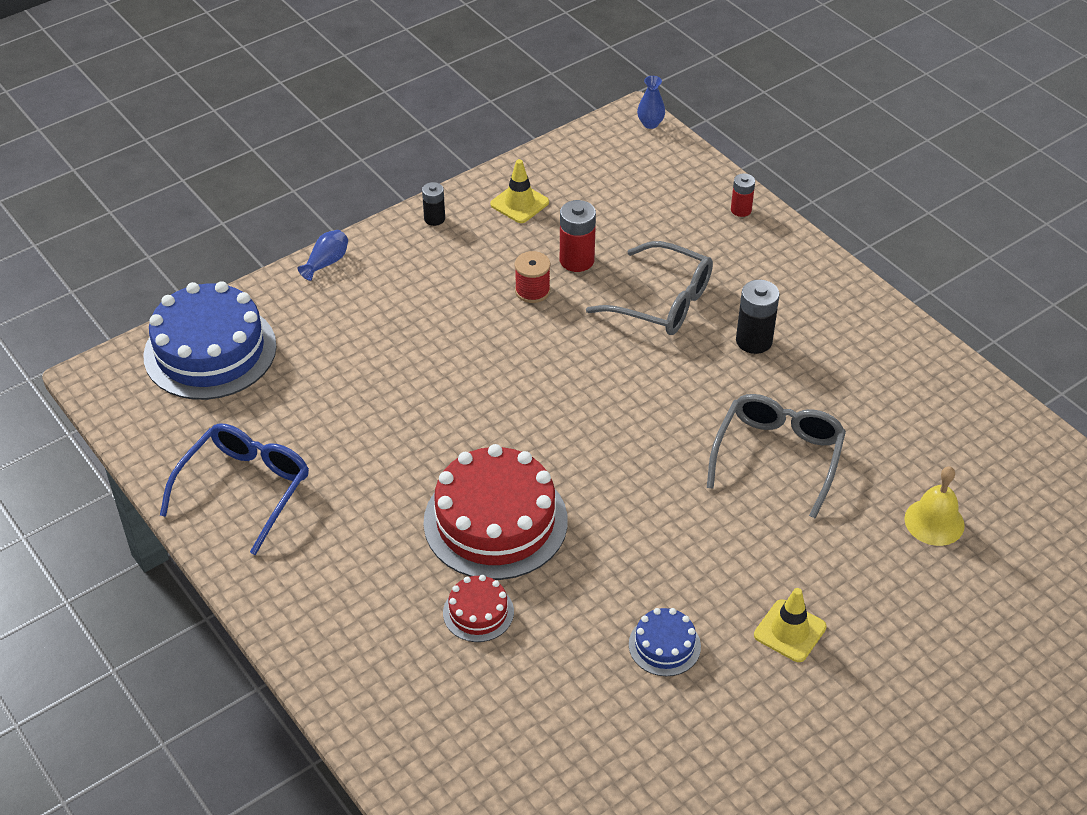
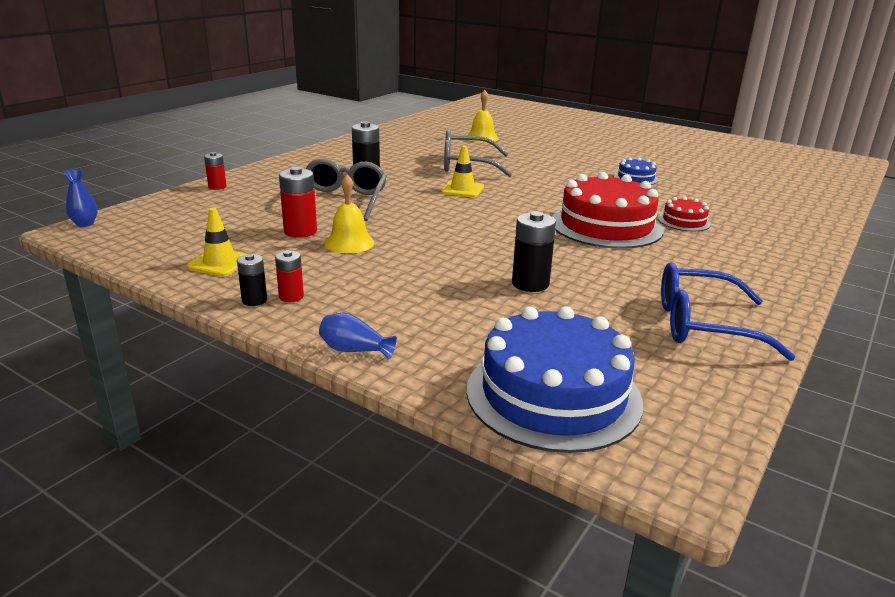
camera: 110 degrees left, 20 degrees down
red spool [515,251,550,303] -> yellow bell [325,174,375,253]
yellow traffic cone [754,588,827,662] -> yellow traffic cone moved to [441,145,484,198]
none -> red battery [275,250,304,302]
none -> black battery [512,211,556,292]

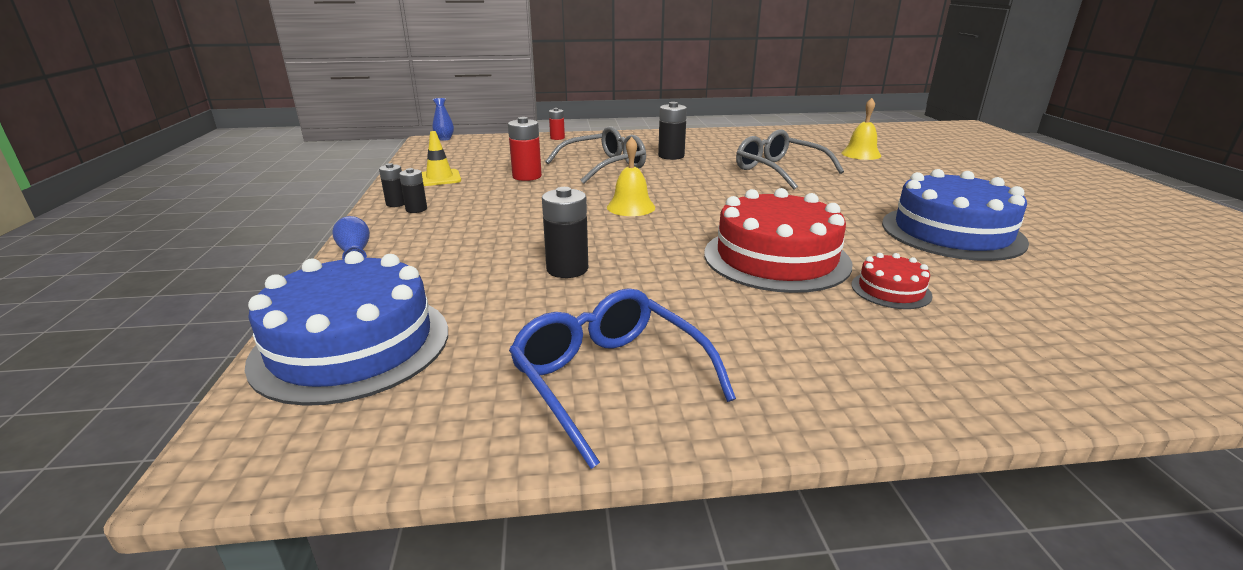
camera: 50 degrees right, 0 degrees up
red battery [275,250,304,302] -> black battery [399,168,427,213]
yellow bell [325,174,375,253] -> yellow bell moved to [607,137,655,216]
yellow traffic cone [441,145,484,198] -> none
blue cake [614,157,659,185] -> blue cake [882,169,1029,261], size x2.12

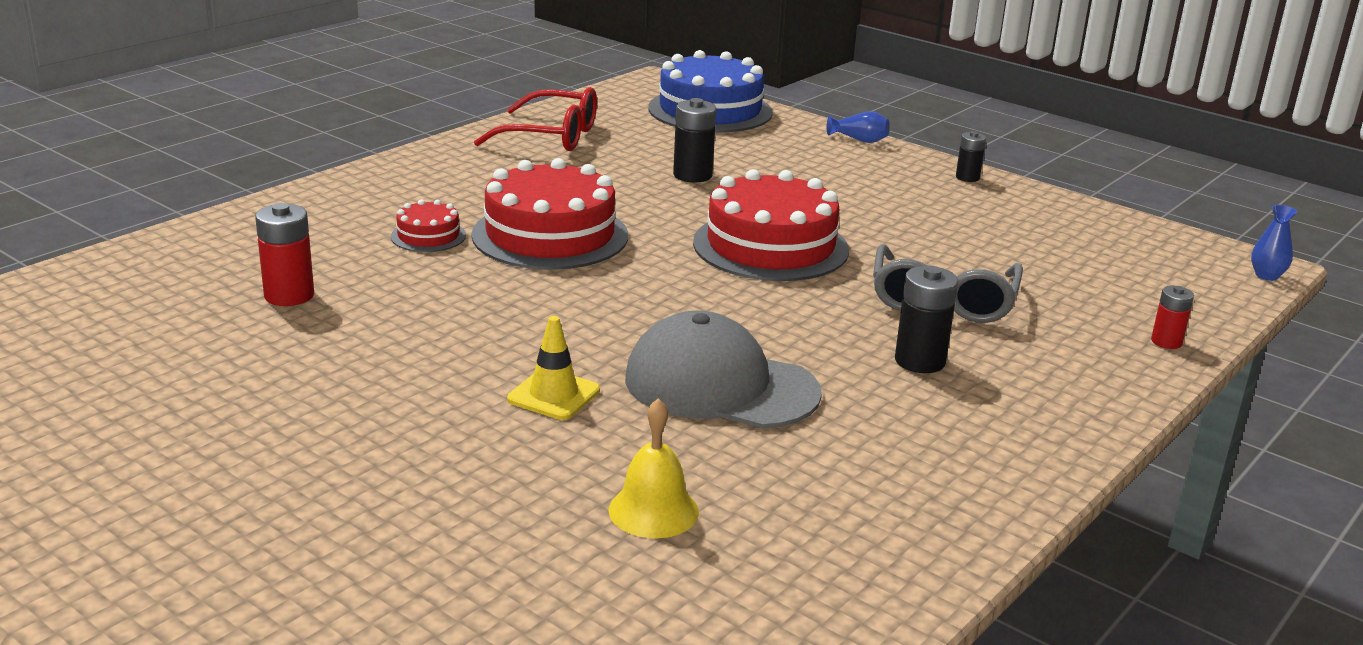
camera: 135 degrees right, 0 degrees up
black battery [399,168,427,213] -> none
yellow traffic cone [422,131,461,186] -> yellow traffic cone moved to [507,316,600,420]
red battery [508,117,542,181] -> red battery moved to [255,203,314,306]
blue glasses [509,288,736,469] -> red glasses [474,87,597,151]
yellow bell [607,137,655,216] -> red cake [693,169,849,281]
grey glasses [736,130,844,190] -> grey cap [625,311,822,429]
blue cake [882,169,1029,261] -> none

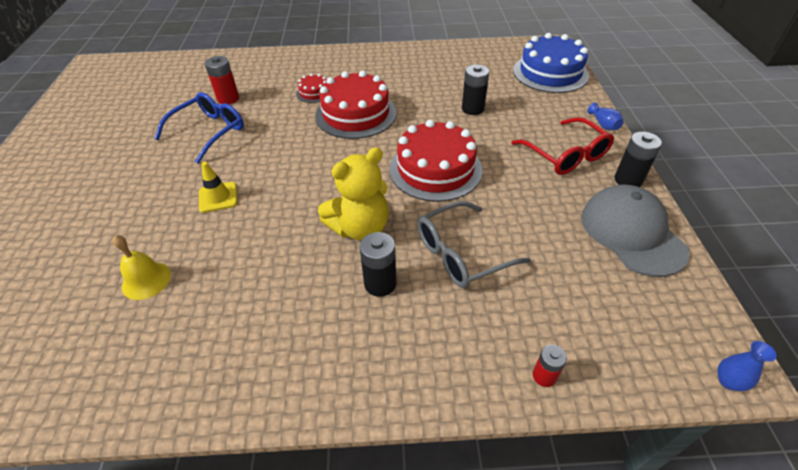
camera: 50 degrees right, 20 degrees up
red glasses [474,87,597,151] -> red glasses moved to [511,117,614,175]
grey cap [625,311,822,429] -> grey cap moved to [582,185,690,277]
black battery [956,131,986,182] -> black battery [614,132,662,187], size x1.61
none -> blue glasses [154,92,244,164]
none -> yellow teddy bear [318,147,389,240]

